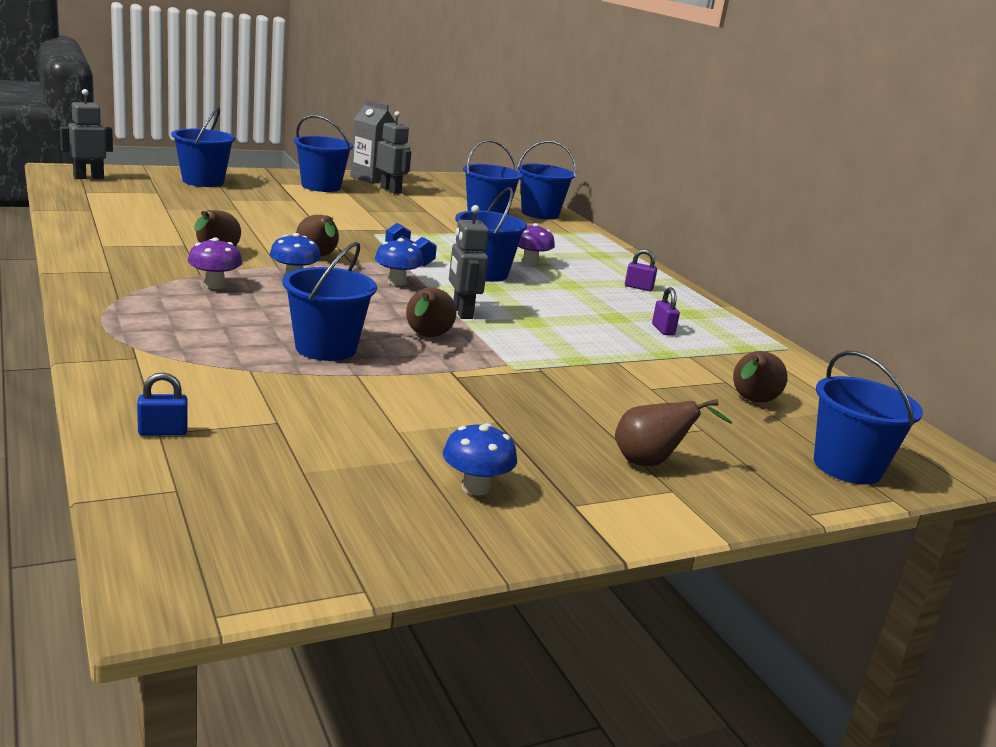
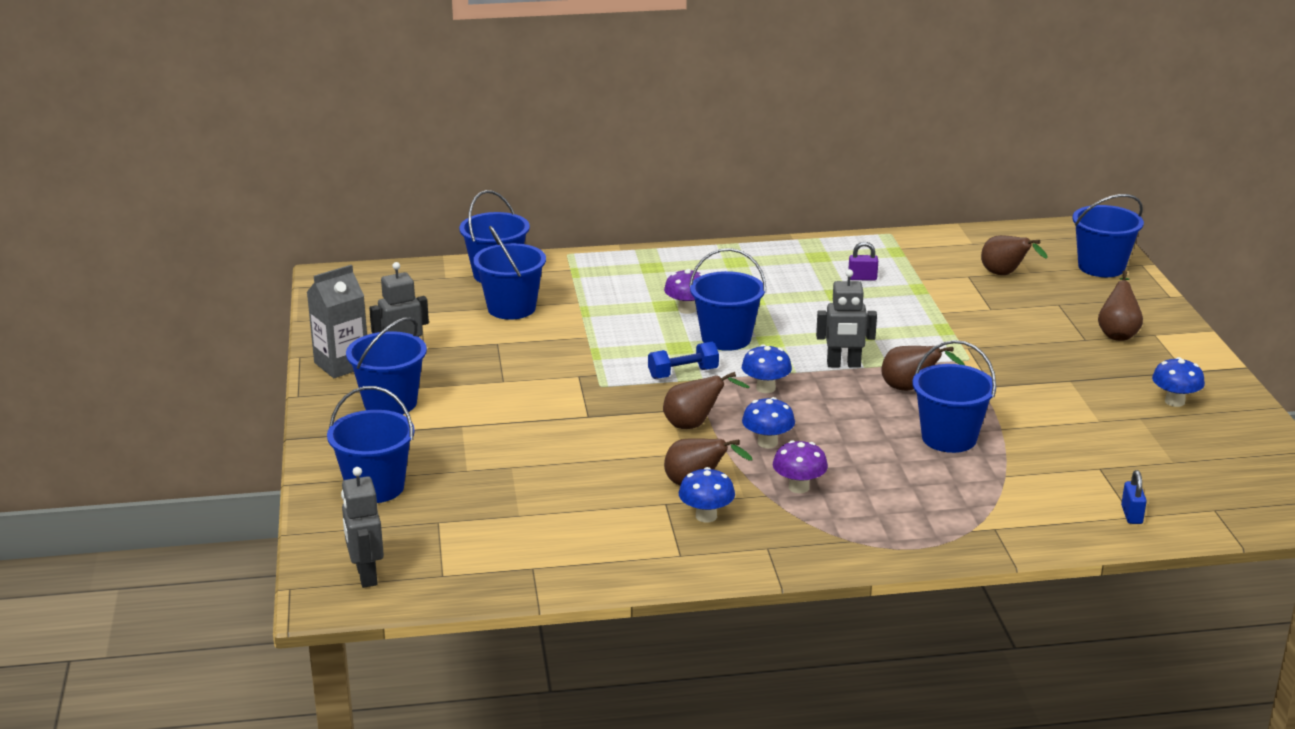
camera: 70 degrees left, 5 degrees up
purple padlock [625,249,657,291] -> none
none -> blue mushroom [679,467,735,523]

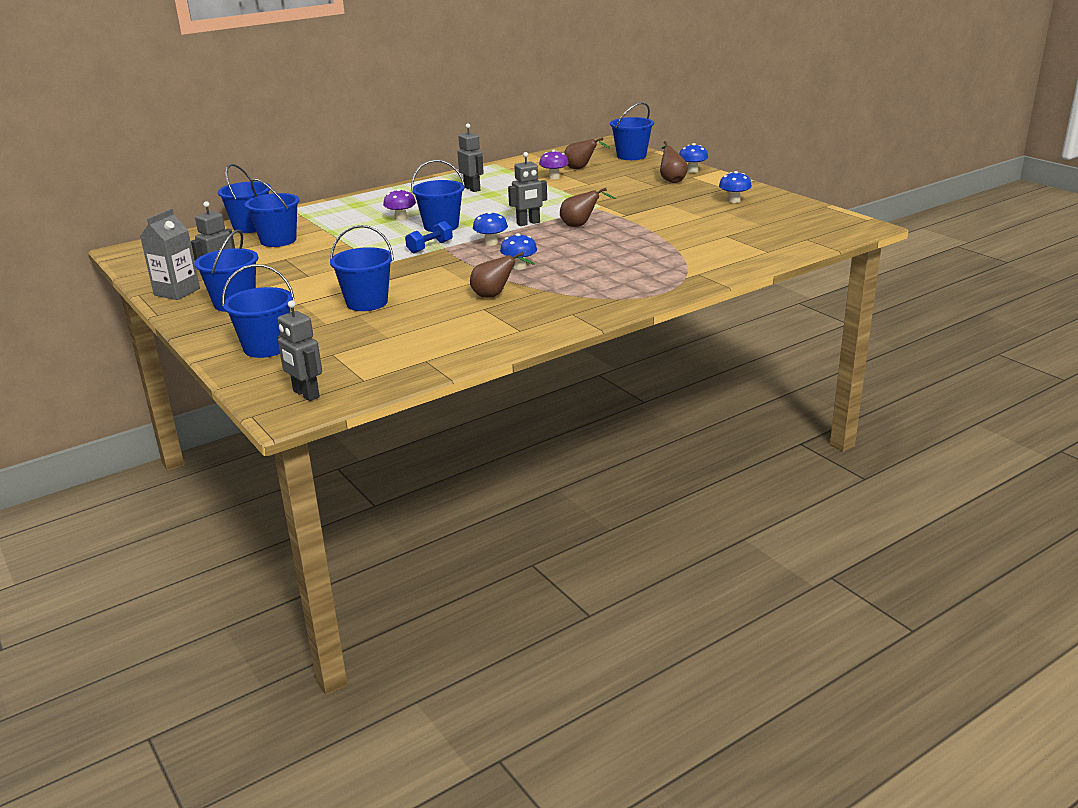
camera: 25 degrees left, 0 degrees up
brown pear [663,372,750,429] -> none
blue mushroom [679,467,735,523] -> blue mushroom moved to [679,143,708,173]
purple mushroom [773,440,828,493] -> purple mushroom moved to [539,150,569,179]
purple padlock [848,242,878,281] -> none
blue bucket [912,340,996,453] -> blue bucket moved to [330,225,394,311]
blue padlock [1121,470,1147,524] -> none
none -> grey robot [457,123,483,192]

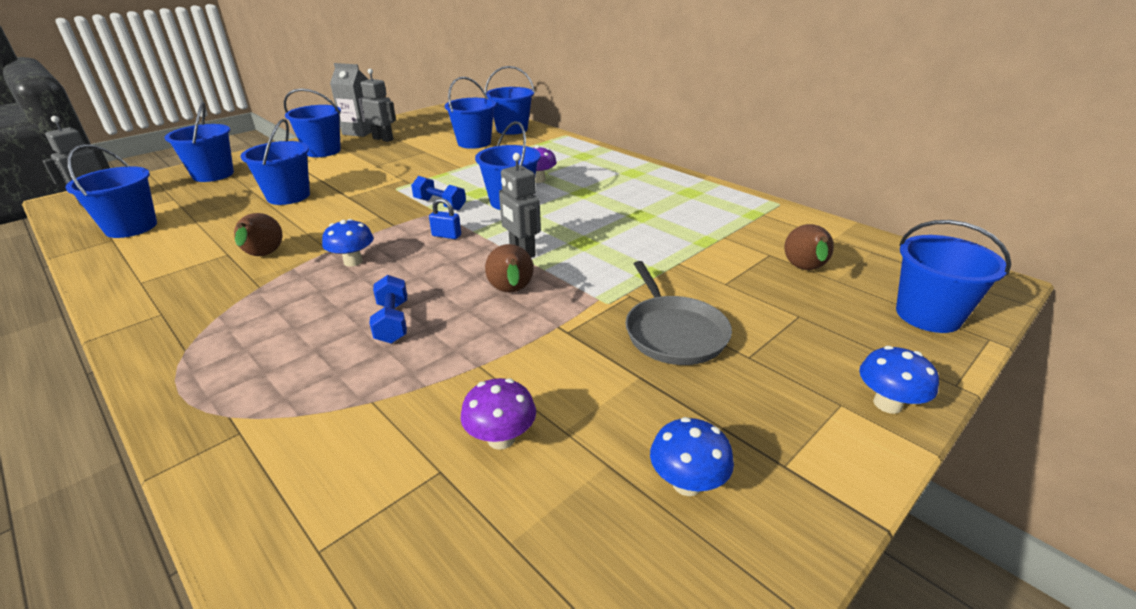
camera: 80 degrees right, 5 degrees up
grey robot [457,123,483,192] -> none
blue mushroom [473,211,508,246] -> blue padlock [429,198,461,239]
purple mushroom [539,150,569,179] -> purple mushroom moved to [460,378,536,450]
brown pear [660,141,688,183] -> none
none -> blue bucket [65,144,157,238]
none -> blue dumbbell [369,275,407,344]
none -> grey pan [625,261,732,365]

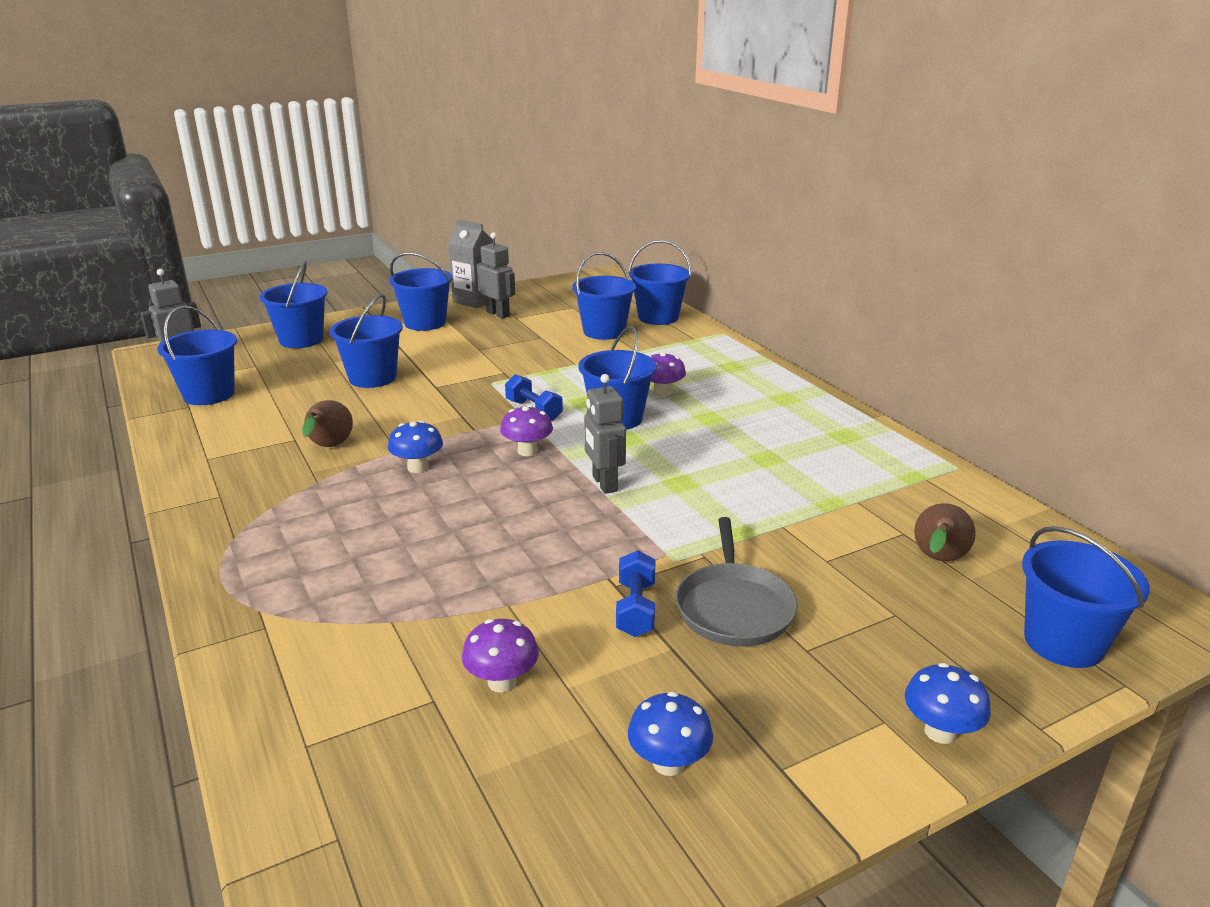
camera: 15 degrees right, 5 degrees down
blue dumbbell [369,275,407,344] -> blue dumbbell moved to [616,550,655,637]
blue padlock [429,198,461,239] -> purple mushroom [500,405,553,456]
brown pear [485,244,534,293] -> none

